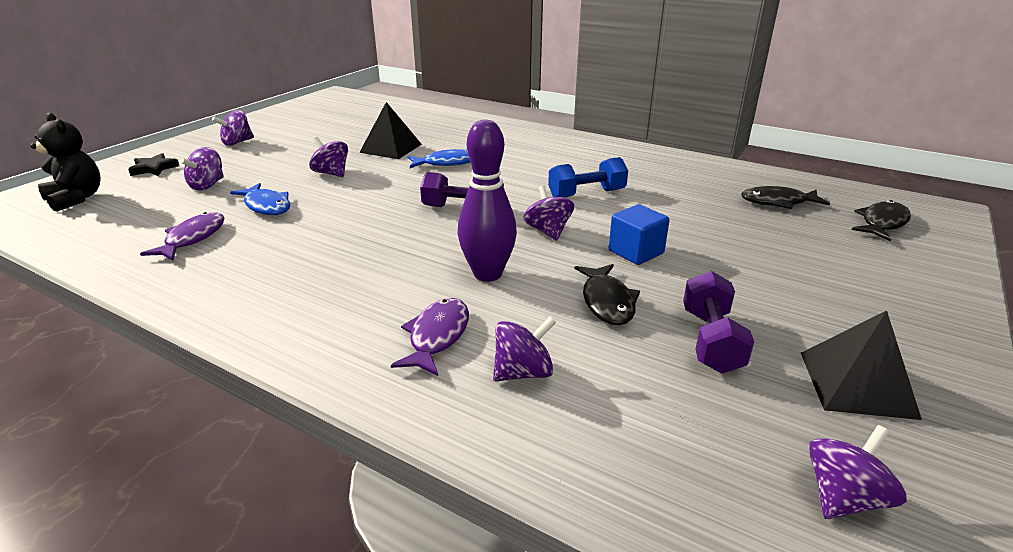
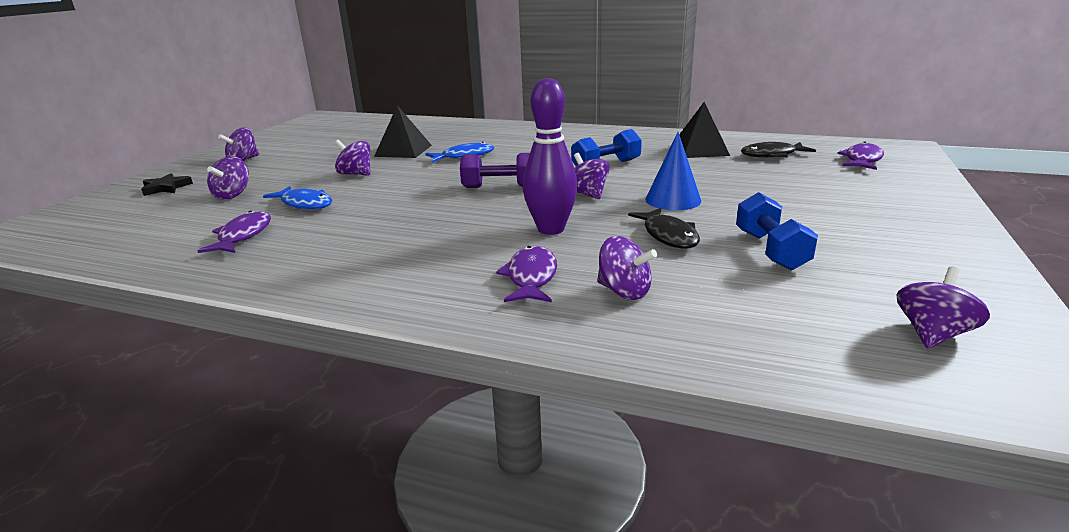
camera: 10 degrees left, 5 degrees down
black teddy bear [30,112,101,212] -> none
purple spinning top [493,316,556,382] -> purple spinning top turned 75 degrees clockwise [597,236,657,300]
blue cube [609,204,670,265] -> blue cone [645,132,701,210]
purple dumbbell [683,271,754,374] -> blue dumbbell [736,192,818,270]
black pyramid [801,310,922,420] -> black pyramid moved to [679,102,730,158]
black fish [852,200,911,242] -> purple fish [837,141,884,170]

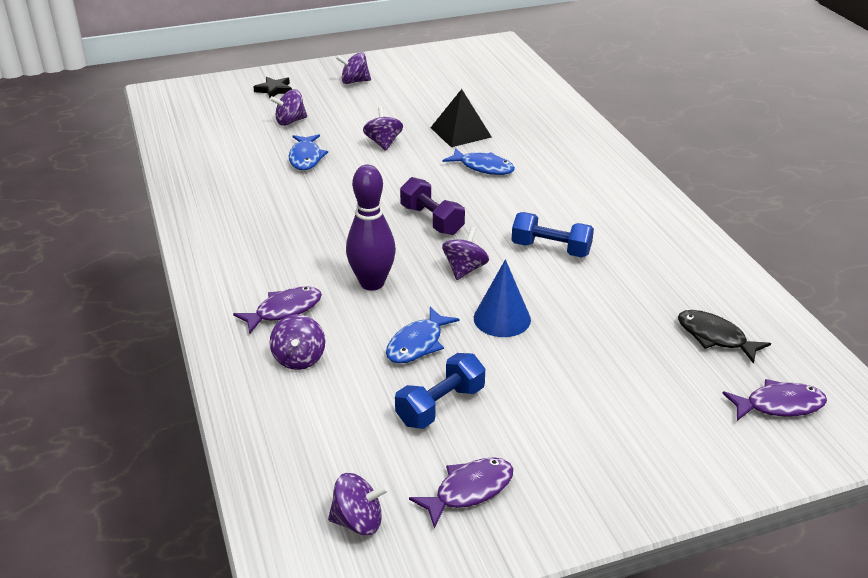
camera: 50 degrees right, 10 degrees up
purple fish [197,211,271,253] -> purple fish moved to [409,457,513,528]
black fish [628,208,700,249] -> blue fish [386,307,460,364]
black pyramid [679,102,730,158] -> none

